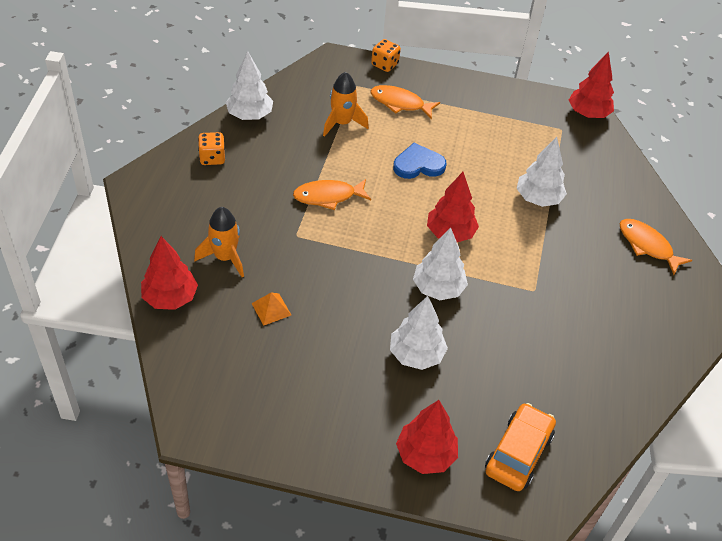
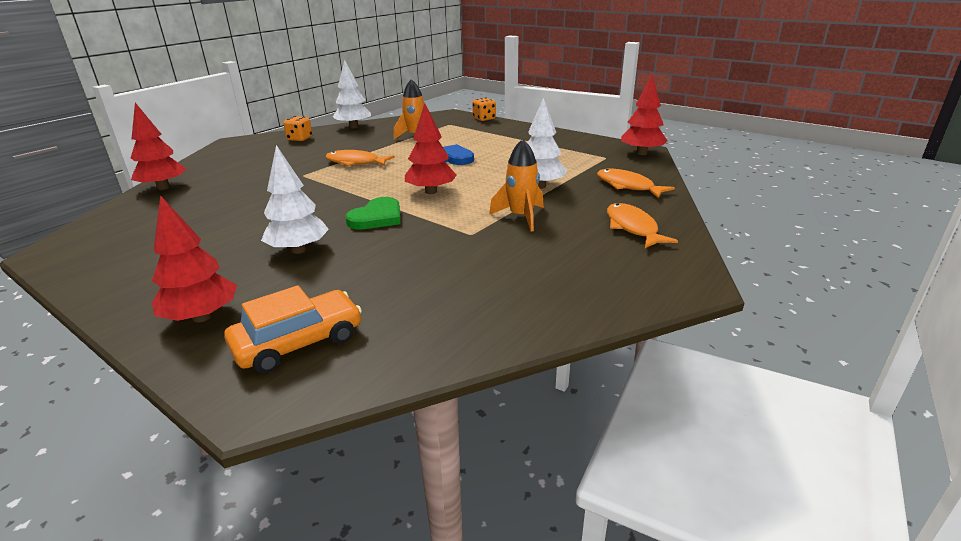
camera: 30 degrees right, 20 degrees down
orange rocket [194,207,244,277] -> orange rocket moved to [489,139,544,232]
orange pyramid [251,293,291,326] -> none
orange fish [370,85,440,119] -> orange fish moved to [597,168,675,198]
white tree [413,228,468,300] -> green heart [345,197,400,230]

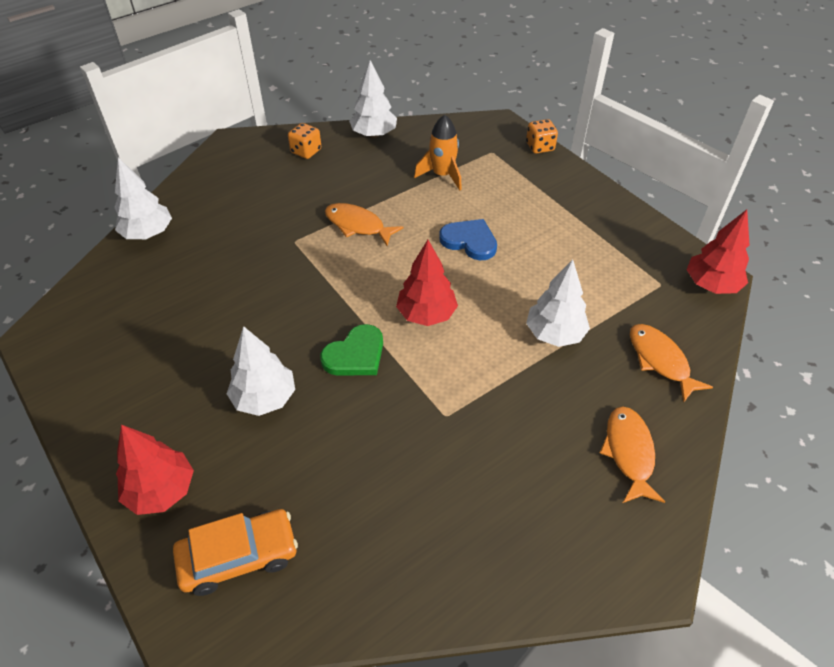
camera: 15 degrees right, 20 degrees up
red tree [131,103,186,190] -> white tree [115,158,172,239]
orange rocket [489,139,544,232] -> none

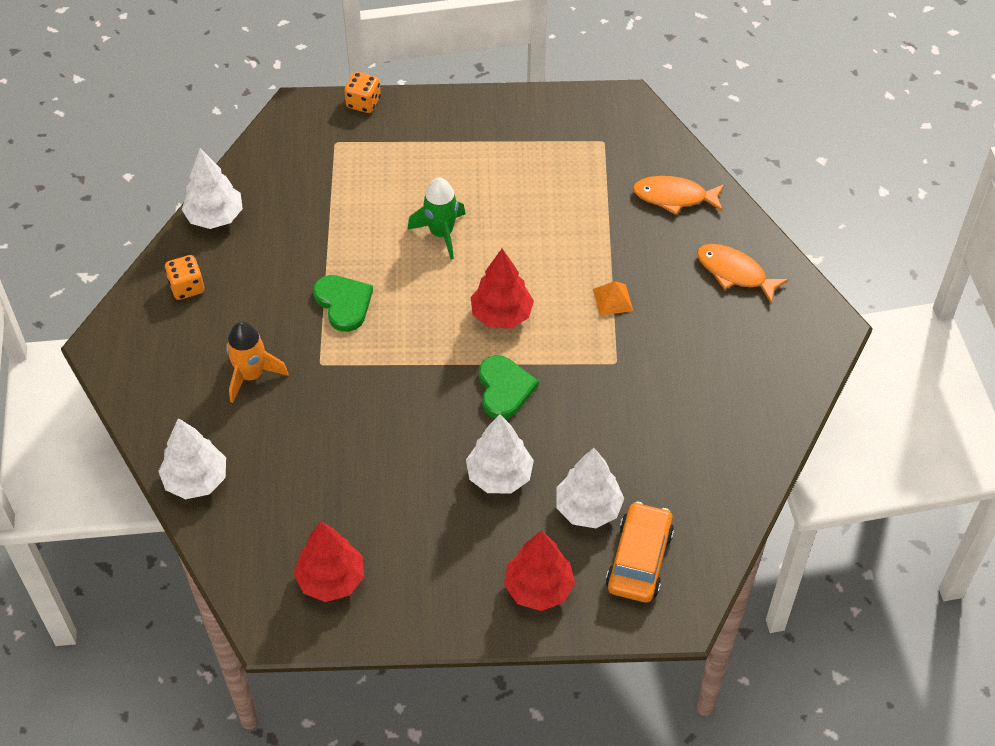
camera: 55 degrees left, 5 degrees up
orange fish [325,203,404,246] -> green heart [313,275,373,332]
orange rocket [414,115,462,190] -> orange rocket moved to [226,321,289,403]
blue heart [439,219,497,260] -> green rocket [407,178,465,260]
white tree [526,259,590,347] -> white tree moved to [556,448,624,528]
red tree [686,210,750,294] -> red tree moved to [293,522,364,602]
none -> orange pyramid [593,281,633,316]

